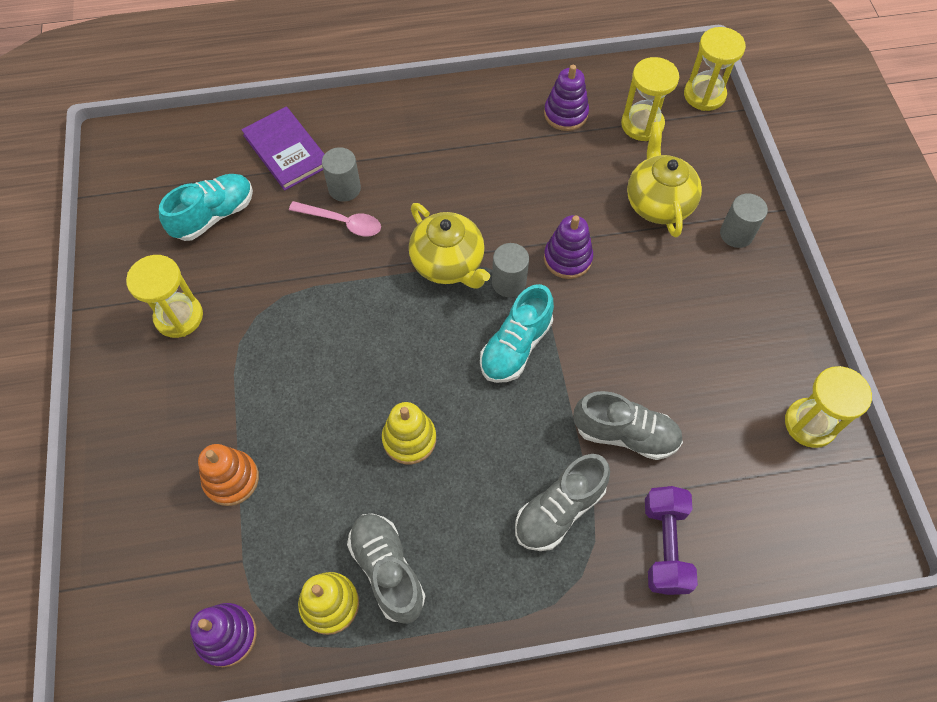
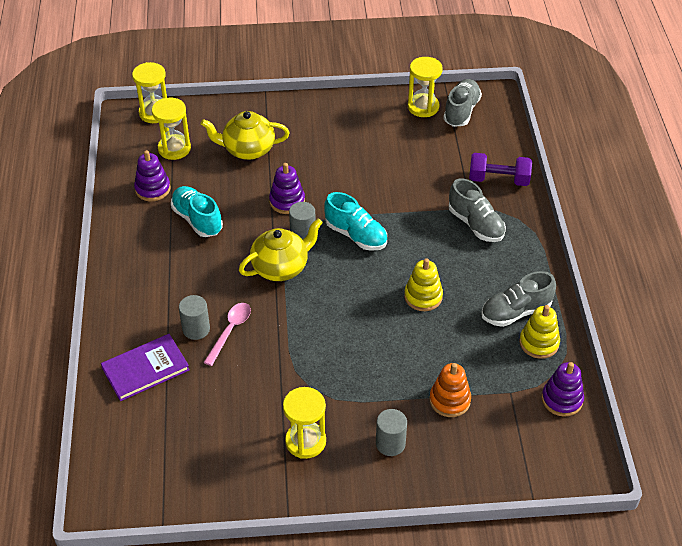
camera: 85 degrees left, 15 degrees down
turquoise shoe [159,174,253,241] -> turquoise shoe moved to [171,186,223,237]
grey shoe [573,391,683,460] -> grey shoe moved to [443,79,482,127]
grey cylinder [720,193,768,248] -> grey cylinder moved to [376,409,407,456]

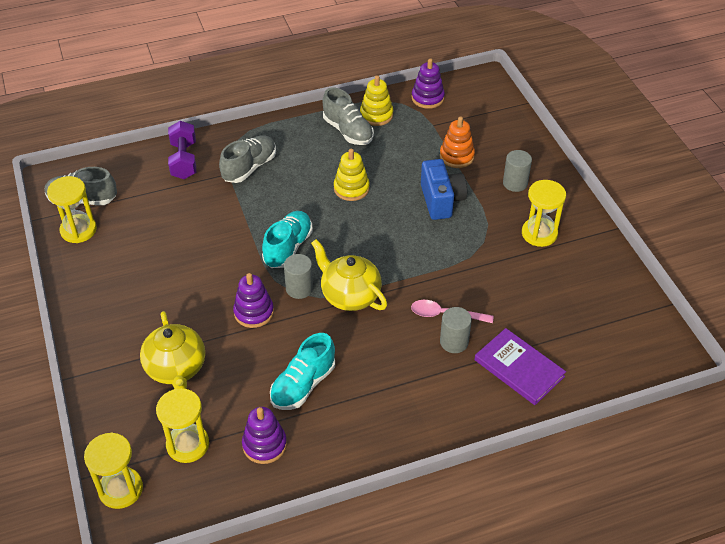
camera: 105 degrees left, 0 degrees up
none -> blue camera [421,159,467,220]

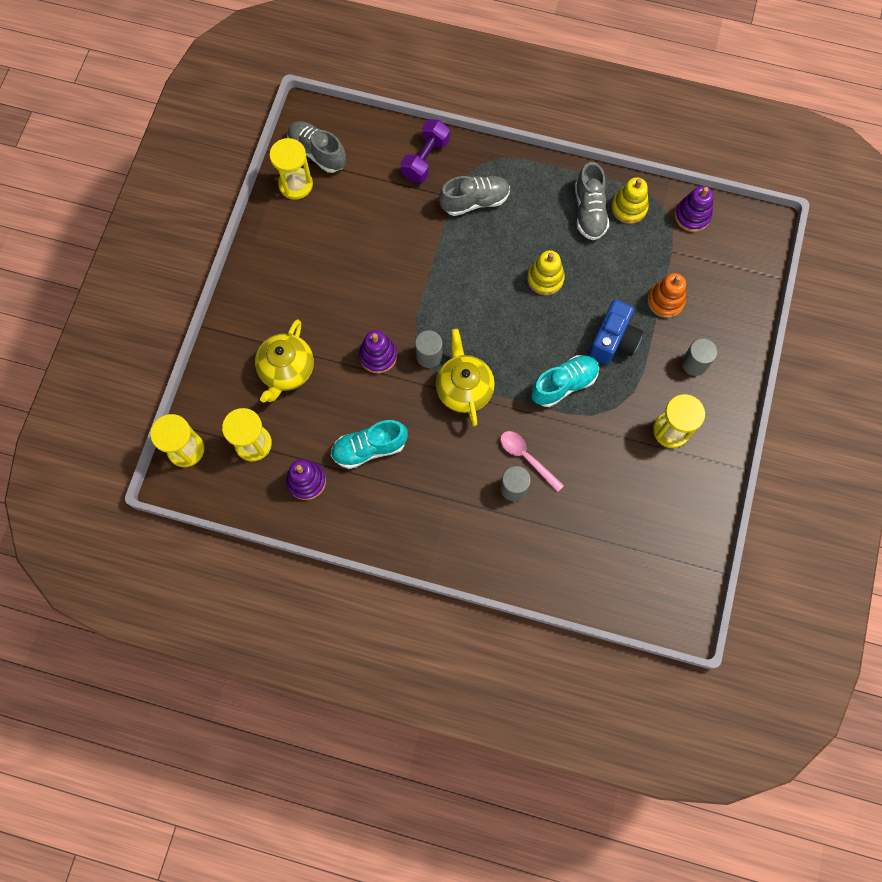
camera: 35 degrees right, 25 degrees up
turquoise shoe [262,211,313,268] -> turquoise shoe moved to [531,355,599,407]
purple book [475,328,566,405] -> none

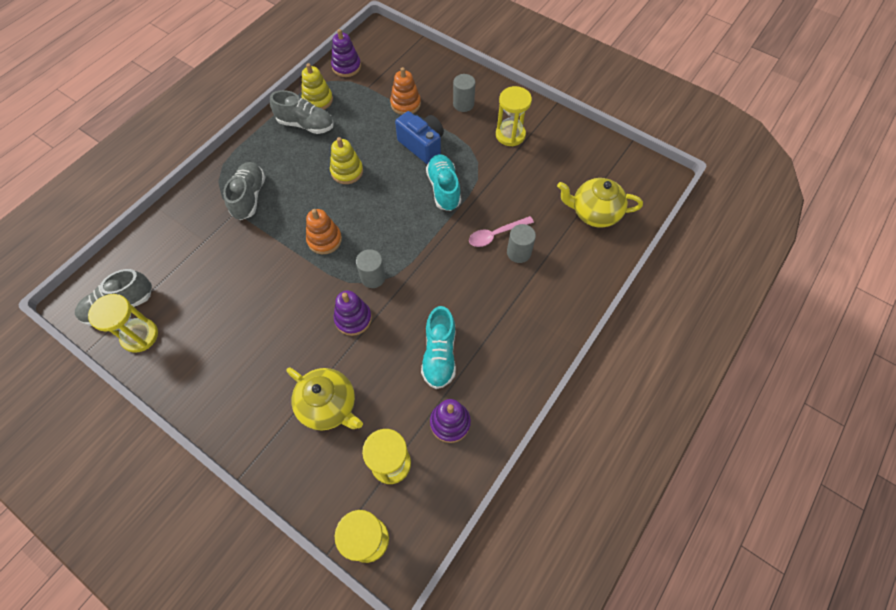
camera: 70 degrees left, 10 degrees down
purple dumbbell [401,119,450,183] -> none
yellow teapot [436,329,495,426] -> yellow teapot moved to [557,178,643,227]
none -> orange stacking toy [306,209,342,254]

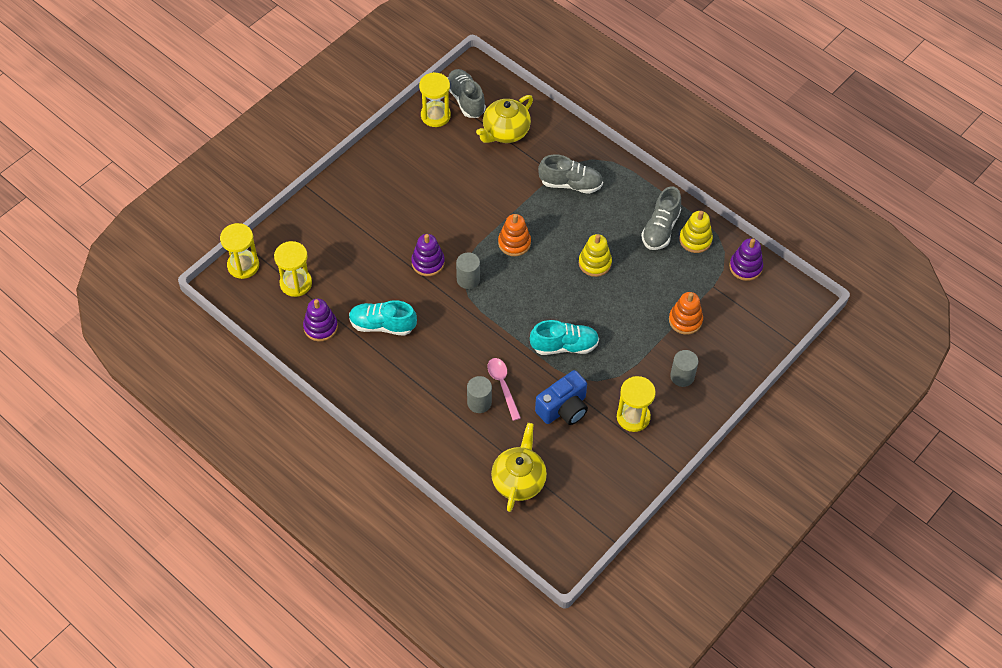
camera: 95 degrees right, 5 degrees down
yellow teapot [286,367,363,431] -> yellow teapot moved to [476,95,533,143]
blue camera [395,111,444,164] -> blue camera moved to [535,370,588,425]

